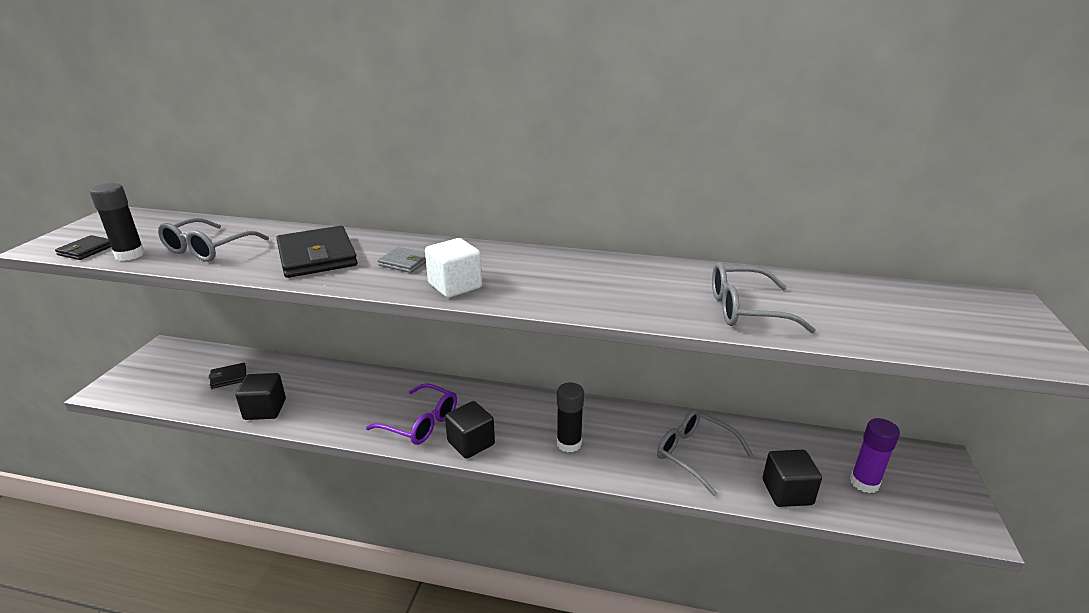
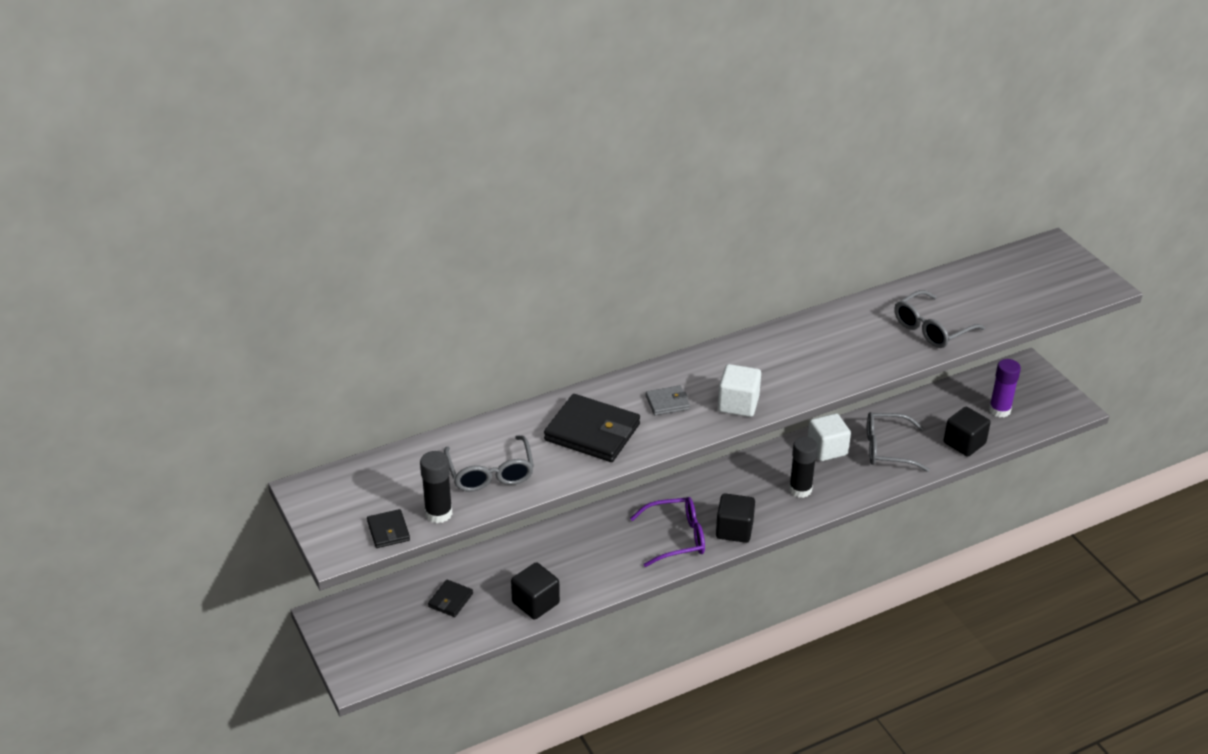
camera: 40 degrees left, 10 degrees up
none -> white cube [808,413,851,461]

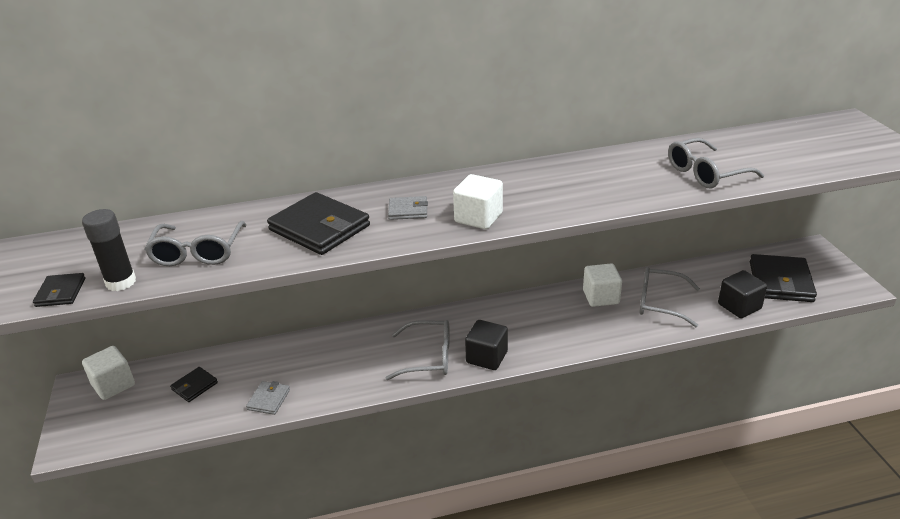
camera: 15 degrees right, 5 degrees down
black cube [511,562,560,620] -> grey wallet [246,381,290,415]
purple glasses [630,497,705,567] -> grey glasses [386,320,450,380]
black glue stick [789,437,818,498] -> none
purple glue stick [989,359,1021,417] -> black wallet [750,254,817,302]
none -> white cube [82,346,135,400]

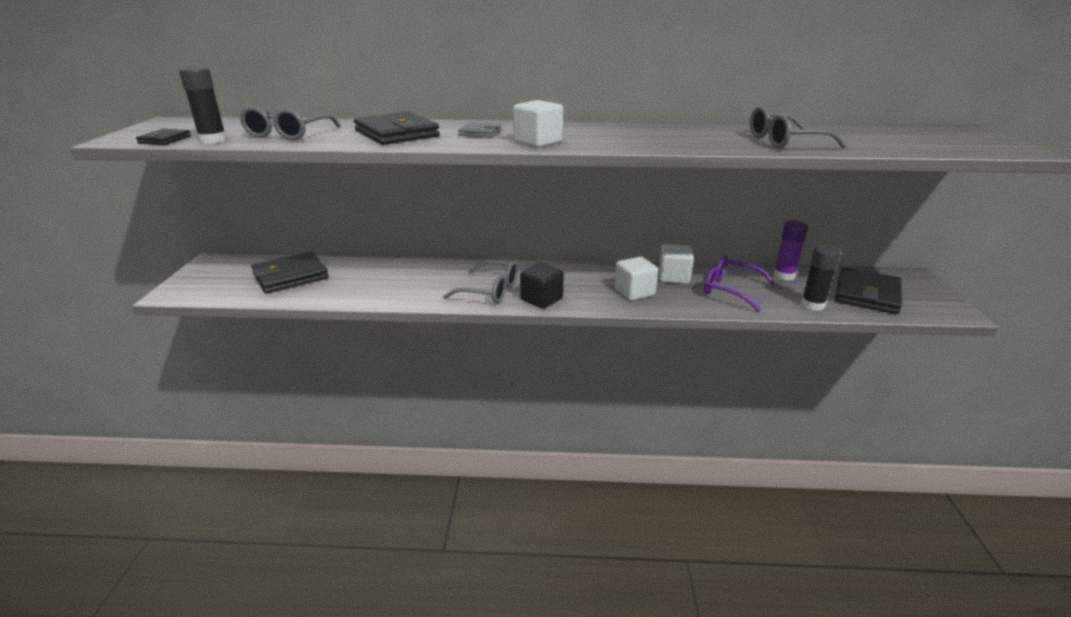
camera: 15 degrees right, 5 degrees down
white cube [82,346,135,400] -> white cube moved to [614,257,658,301]
black wallet [170,367,218,402] -> black wallet [252,251,329,294], size x2.00
grey wallet [246,381,290,415] -> none
grey glasses [639,267,700,327] -> purple glasses [704,255,776,312]
black cube [718,270,767,318] -> black glue stick [801,245,841,311]
none -> purple glue stick [774,220,808,281]

